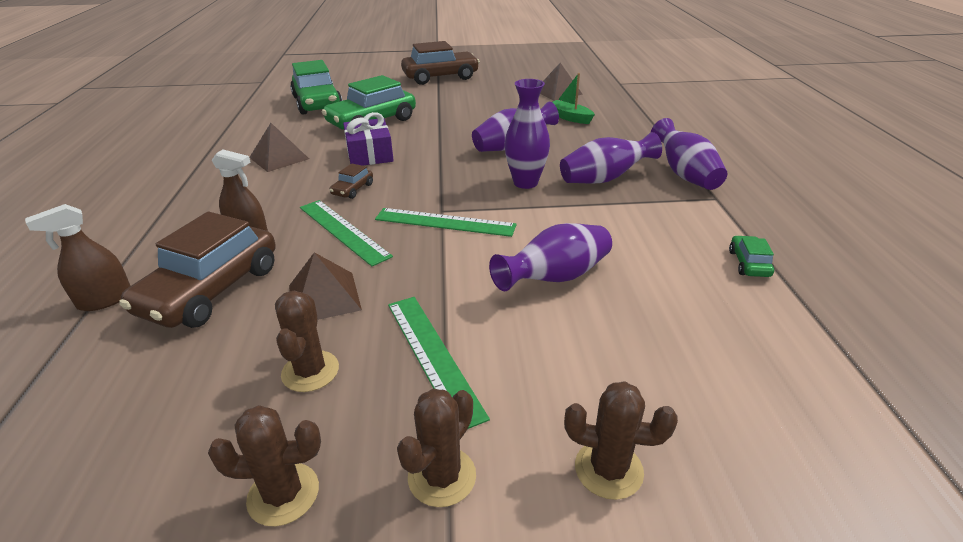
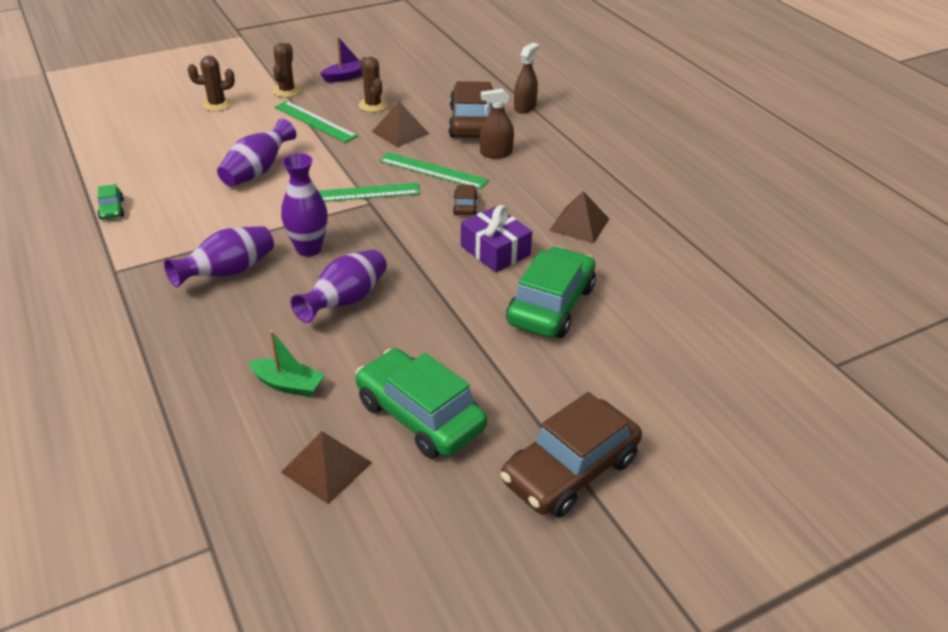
camera: 155 degrees right, 5 degrees up
brown cactus [208,405,321,527] -> purple boat [320,36,363,82]
green car [290,60,342,115] -> green car moved to [356,348,487,459]
purple vase [651,118,727,190] -> none

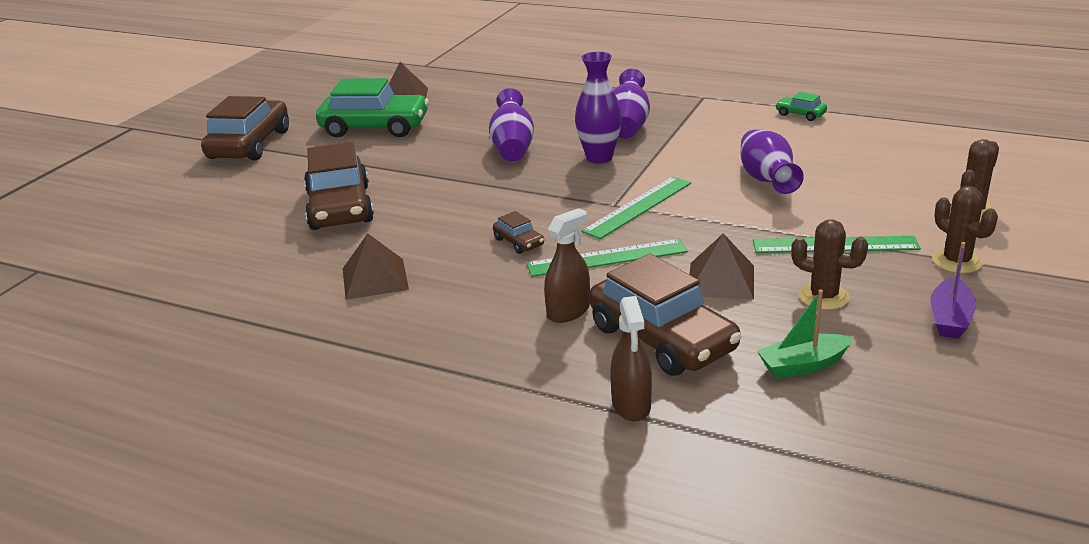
camera: 145 degrees right, 10 degrees down
green boat [248,330,325,397] -> green boat moved to [757,289,853,379]
purple gift [461,205,532,272] -> none
green car [506,247,596,338] -> brown car [304,142,374,230]

